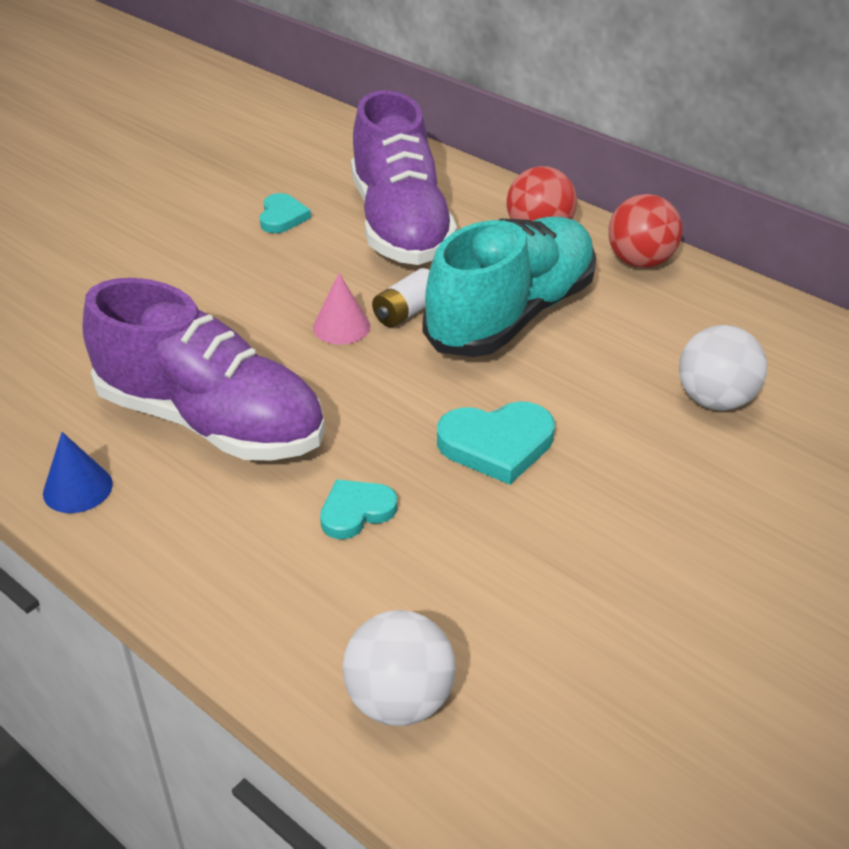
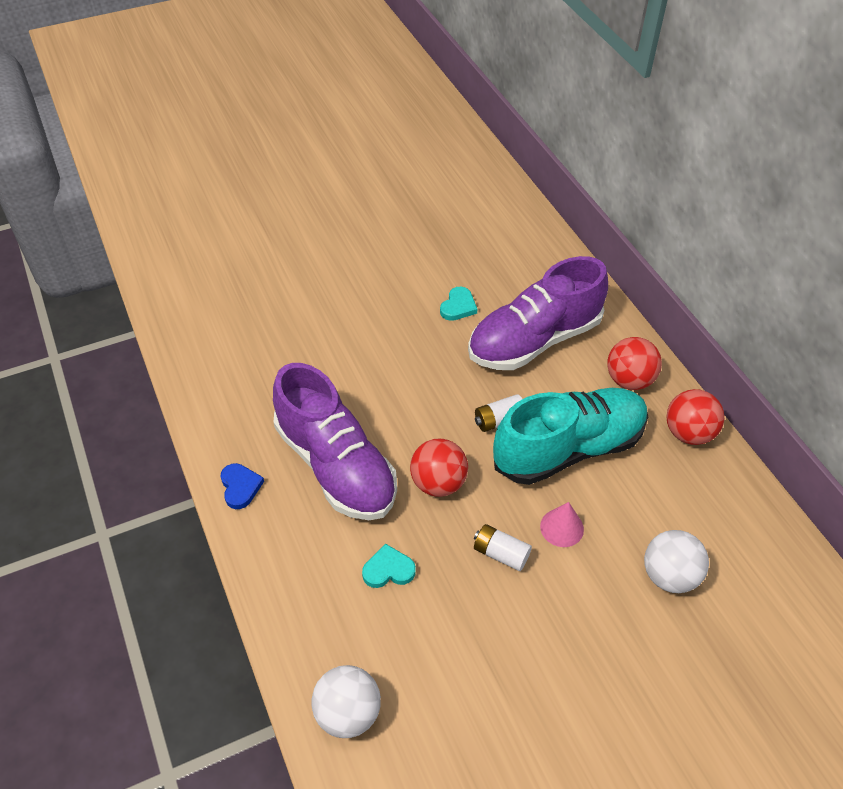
camera: 25 degrees right, 10 degrees up
blue cone [43,432,113,513] -> blue heart [221,463,264,509]
pink cone [313,273,370,344] -> pink cone moved to [540,502,584,547]
purple shoe [351,90,457,265] -> purple shoe turned 45 degrees clockwise [468,256,608,370]
turquoise heart [437,401,555,485] -> white battery [474,524,532,571]
none -> red ball [410,439,468,497]

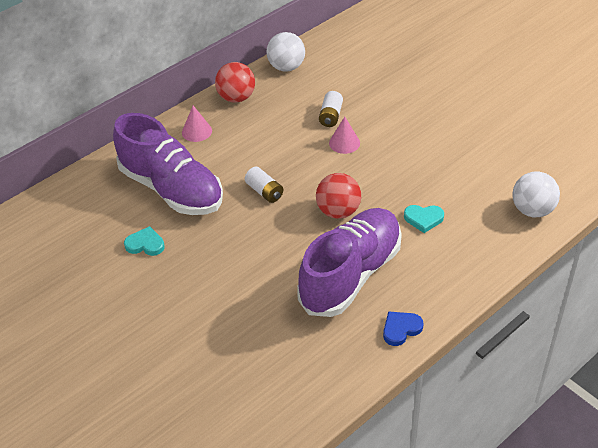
camera: 105 degrees left, 5 degrees down
turquoise heart [362,543,416,588] -> turquoise heart turned 60 degrees counterclockwise [404,205,444,233]
white battery [474,524,532,571] -> white battery moved to [319,91,343,127]
turquoise shoe [493,388,648,485] -> none
red ball [607,337,662,390] -> pink cone [182,106,212,142]
white ball [644,530,709,593] -> white ball moved to [266,32,305,72]

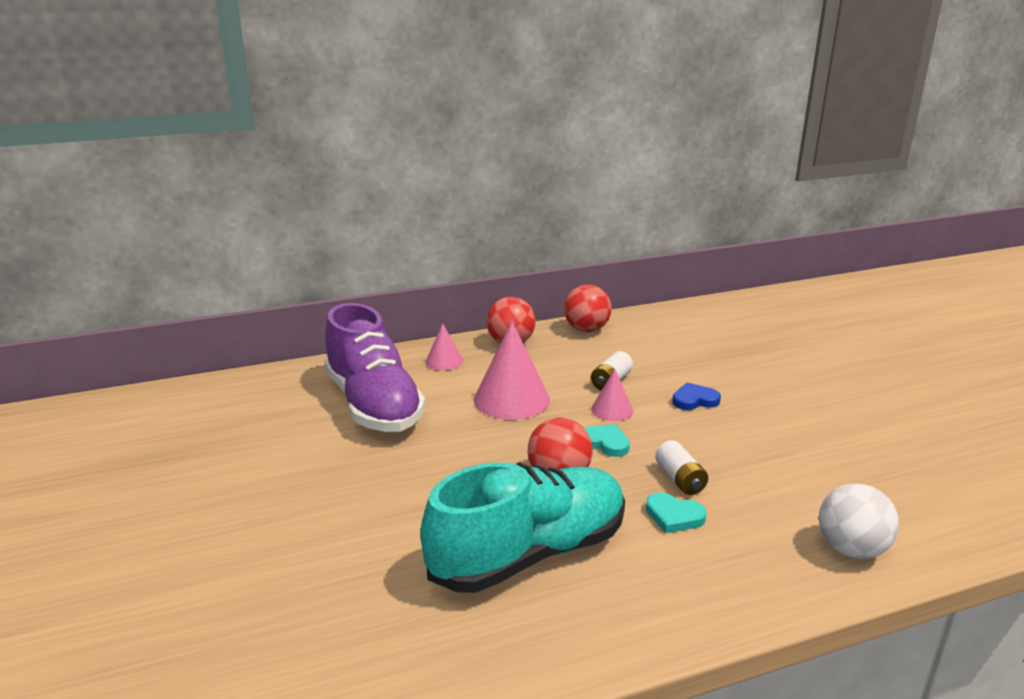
camera: 20 degrees right, 20 degrees down
turquoise heart [124,226,165,256] -> turquoise heart moved to [584,424,630,457]
white battery [245,167,283,203] -> white battery moved to [655,440,708,495]
white ball [266,32,305,72] -> red ball [564,285,612,332]
purple shoe [297,208,402,317] -> turquoise shoe [420,462,625,593]
blue heart [383,311,424,346] -> blue heart moved to [672,383,721,410]
none -> pink cone [474,321,550,420]

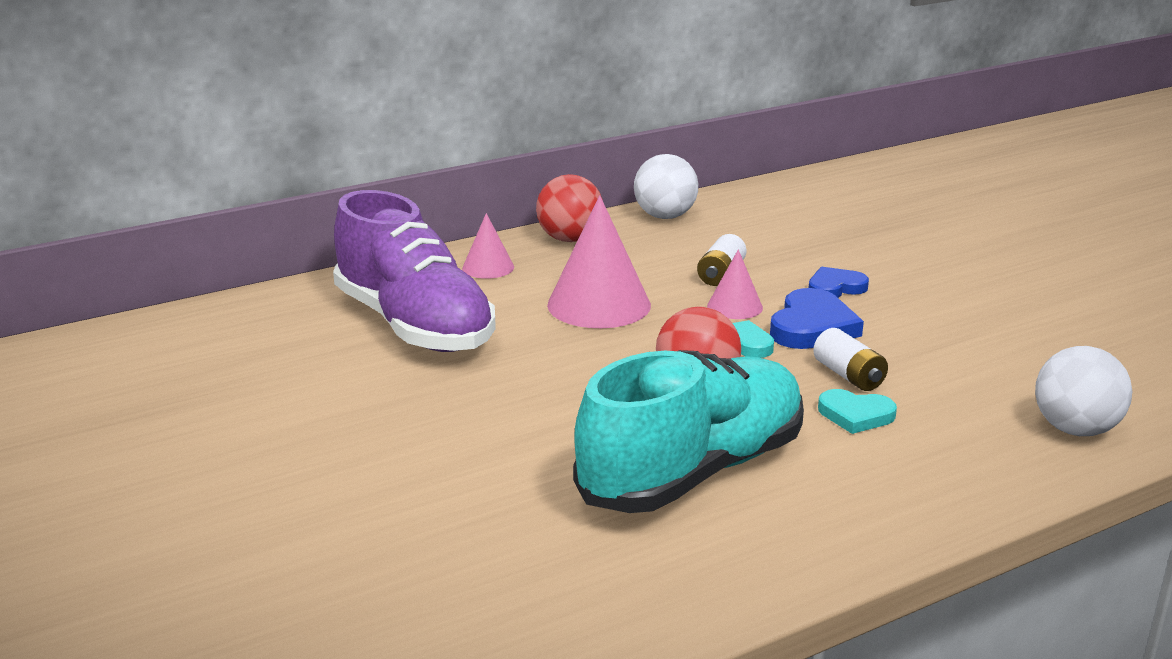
camera: 10 degrees left, 0 degrees up
red ball [564,285,612,332] -> white ball [634,154,698,219]
none -> blue heart [770,288,864,349]

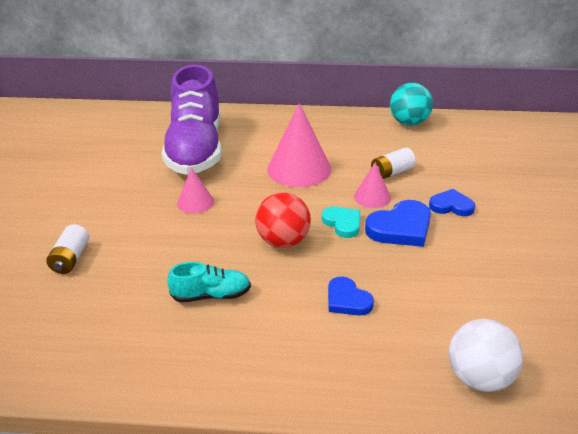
camera: 35 degrees right, 10 degrees up
pink cone [462,213,514,279] -> pink cone moved to [177,167,214,214]
red ball [536,174,603,242] -> none
turquoise shoe [573,350,804,513] -> turquoise shoe [167,262,251,303], size x0.44
white ball [634,154,698,219] -> turquoise ball [390,83,433,126]
white battery [813,328,888,391] -> white battery moved to [46,224,89,274]
turquoise heart [818,389,897,434] -> blue heart [328,276,374,316]

